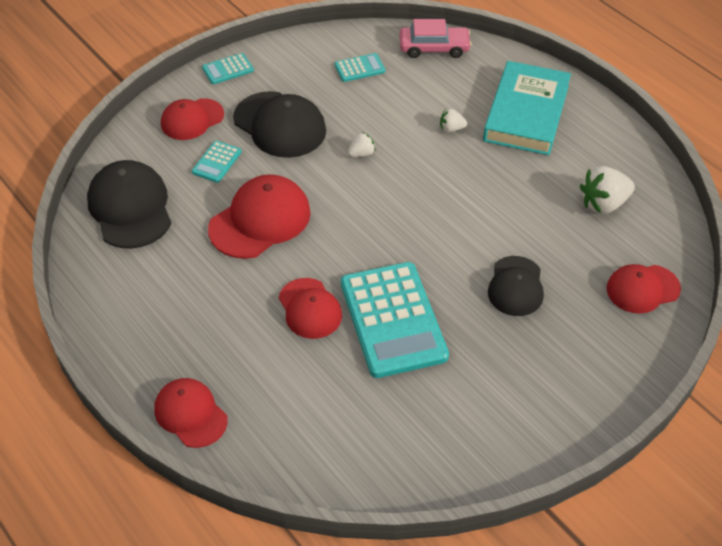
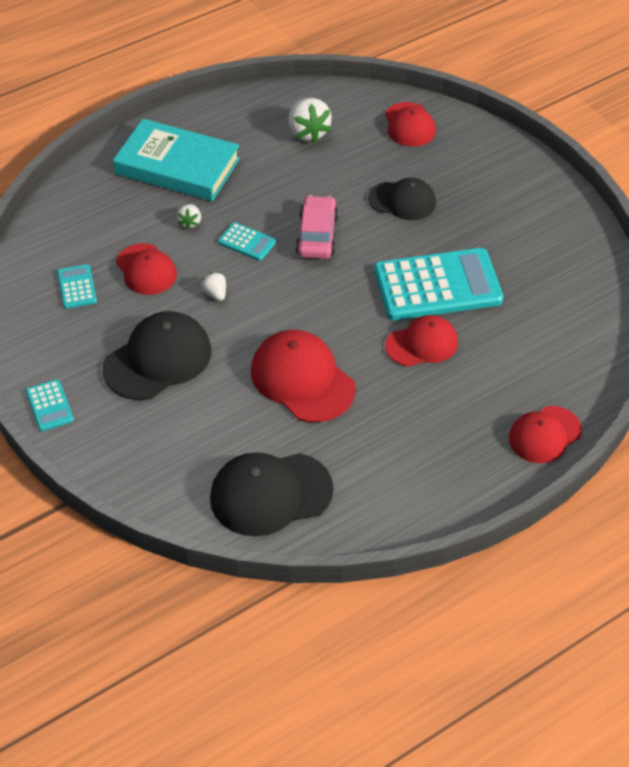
camera: 85 degrees left, 0 degrees up
red cap [161,98,224,140] -> red cap moved to [116,243,177,295]
turquoise calculator [192,141,241,183] -> turquoise calculator moved to [218,222,276,261]
pink car [399,19,472,58] -> pink car moved to [296,195,338,259]

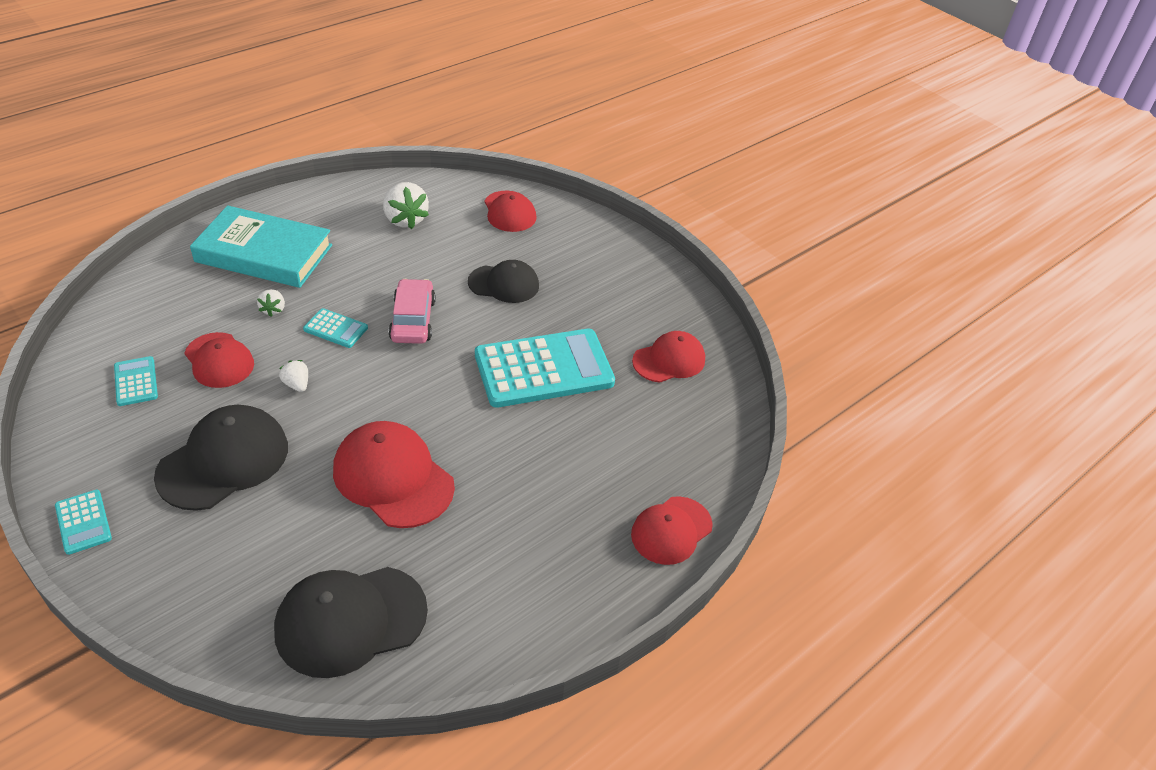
camera: 10 degrees left, 5 degrees down
red cap [385,315,458,367] -> red cap moved to [632,331,705,383]

